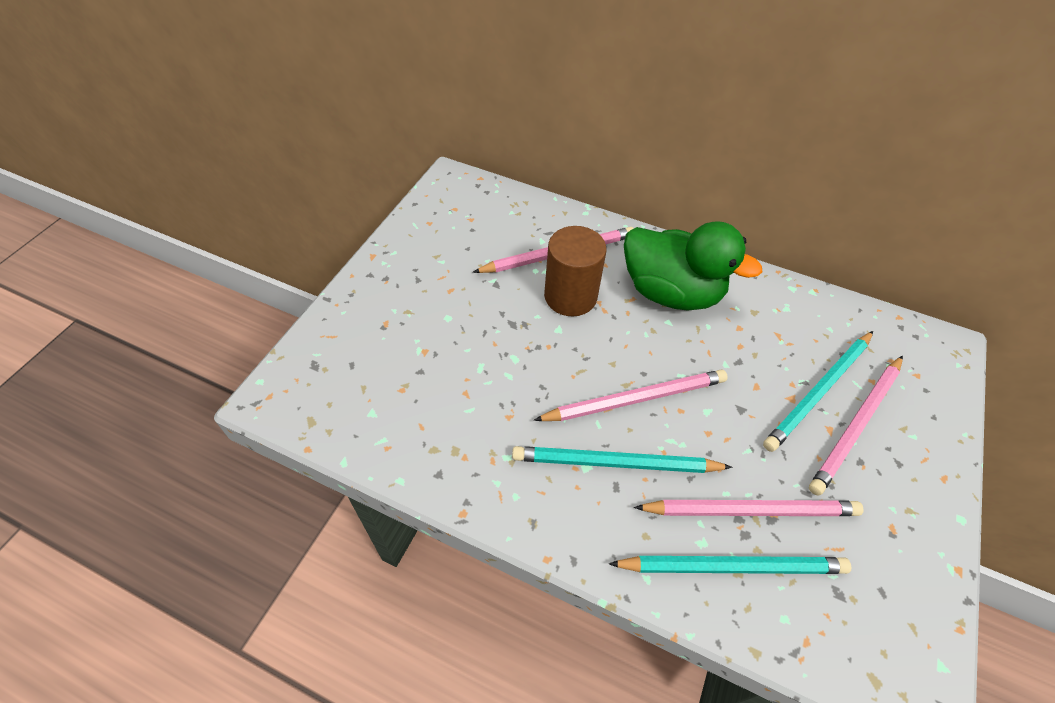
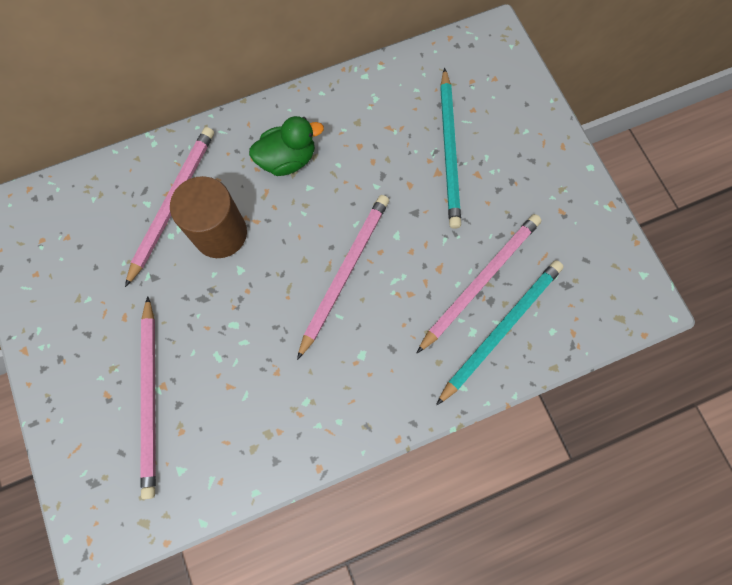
camera: 45 degrees left, 20 degrees up
turquoise pencil [512,446,732,473] -> none
green duck [624,222,762,311] -> green duck [249,116,324,176], size x0.59
pink pencil [809,356,903,496] -> pink pencil moved to [141,296,156,499]

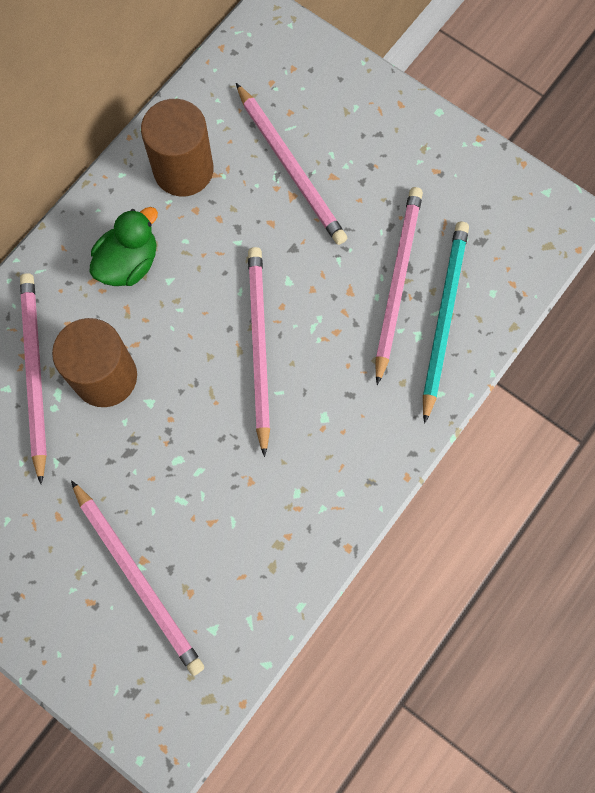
camera: 30 degrees left, 0 degrees up
turquoise pencil [440,68,461,229] -> pink pencil [236,83,347,245]
none -> brown cylinder [141,99,213,196]

